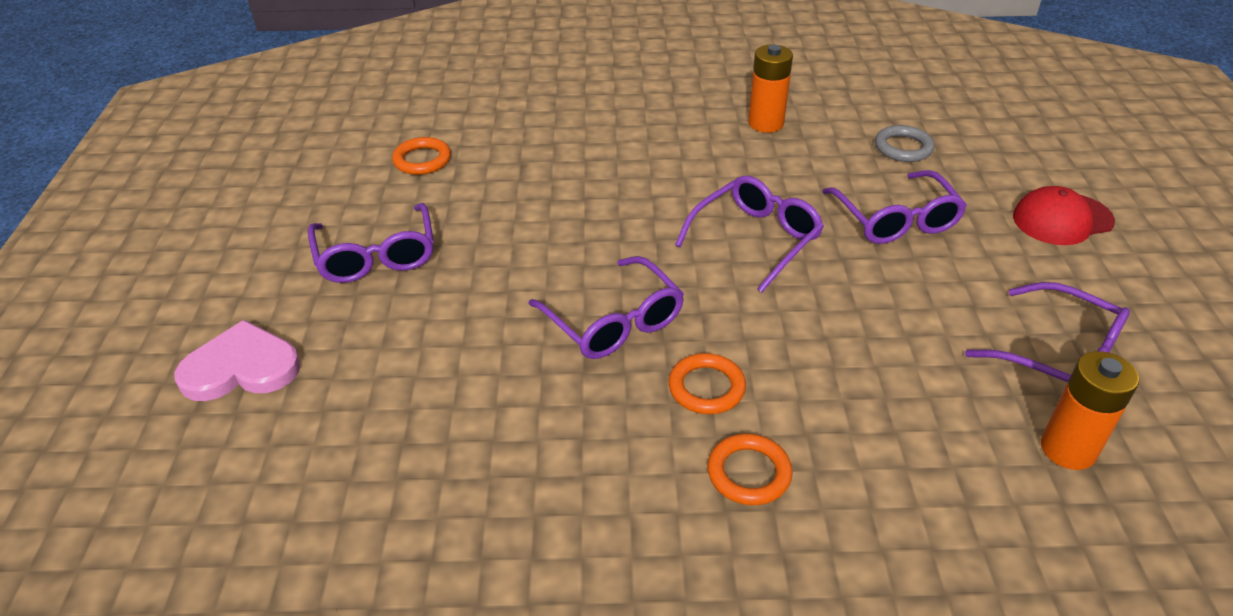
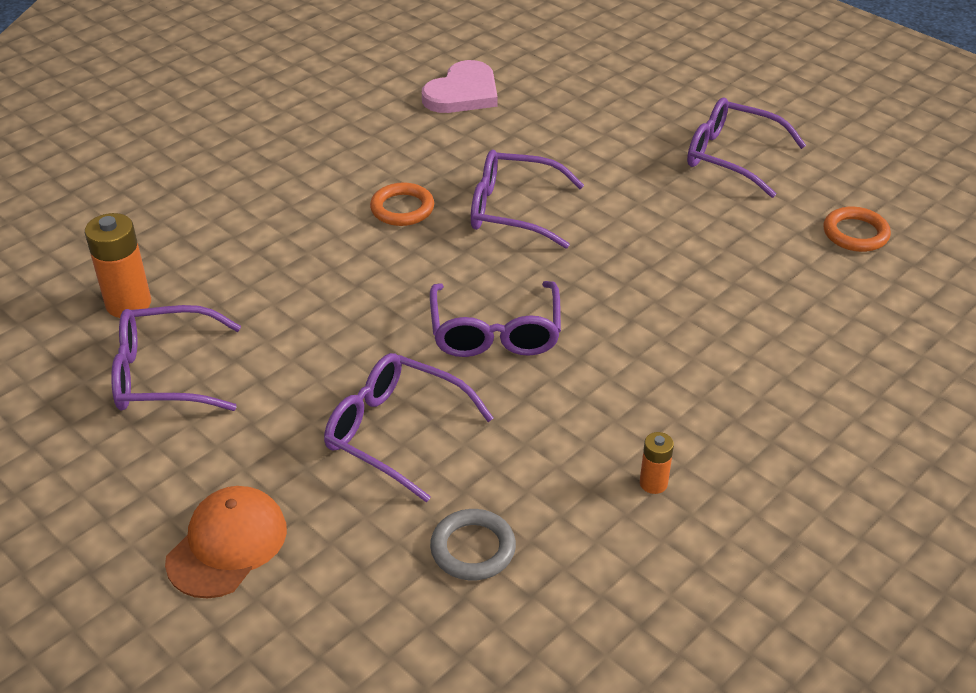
camera: 135 degrees right, 0 degrees up
pink heart [174,320,301,401] -> pink heart moved to [422,60,498,113]
orange ring [707,434,793,505] -> none
orange battery [748,44,793,133] -> orange battery [640,432,674,494], size x0.54
red cap [1013,186,1115,245] -> orange cap [165,486,287,598]

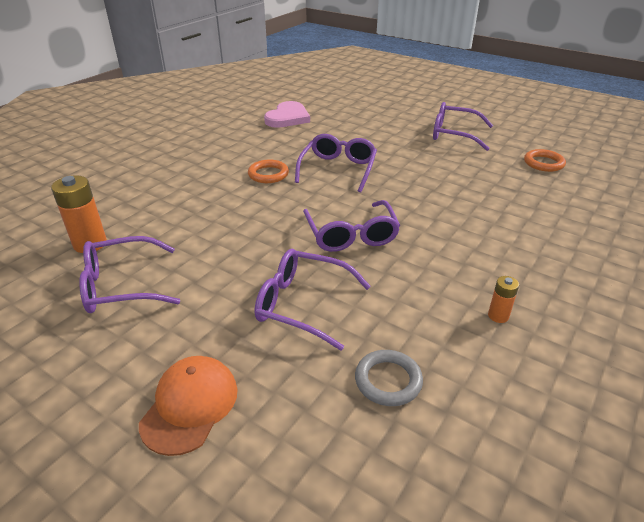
camera: 10 degrees left, 5 degrees down
purple glasses [471,150,584,249] -> purple glasses turned 105 degrees clockwise [295,134,377,193]

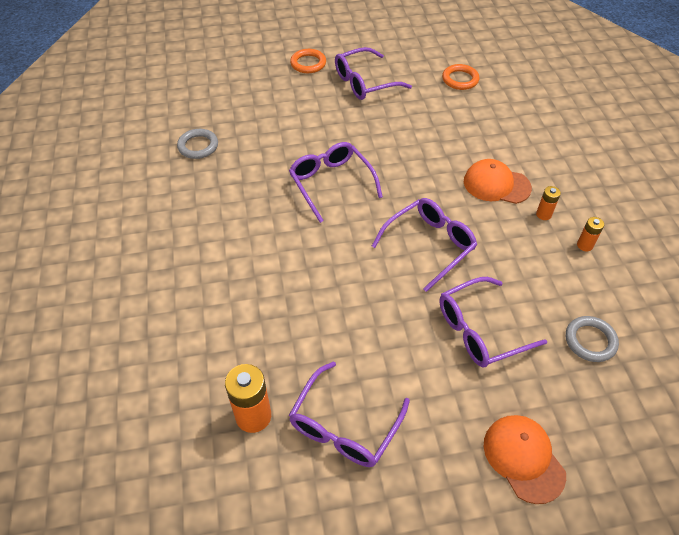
camera: 45 degrees left, 15 degrees up
orange ring [248,160,289,183] -> orange ring moved to [290,49,326,73]
pink heart [264,101,310,128] -> grey ring [177,129,218,159]
purple glasses [303,200,400,252] -> purple glasses turned 75 degrees counterclockwise [372,198,477,292]
none -> orange cap [464,159,532,204]
none -> orange battery [536,186,561,220]

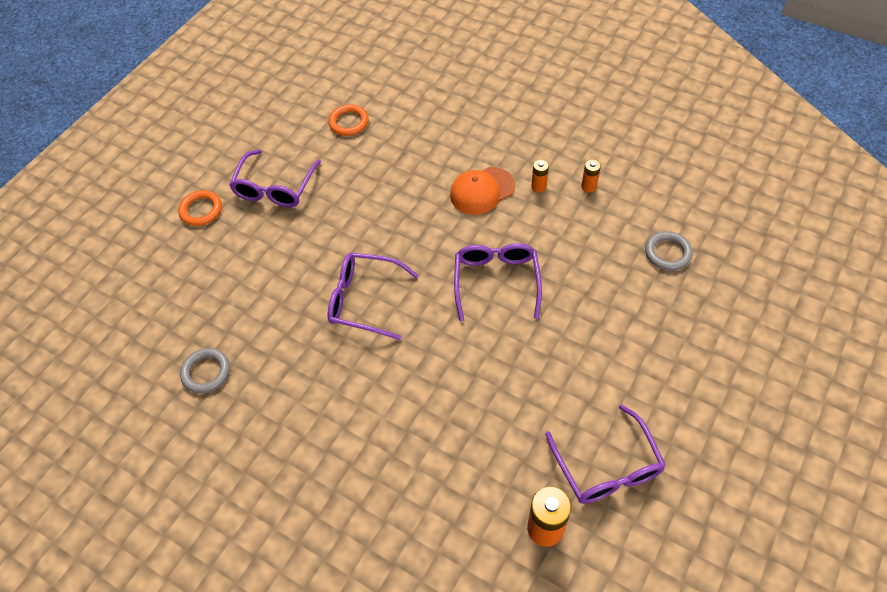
camera: 45 degrees left, 5 degrees up
purple glasses [440,277,547,367] -> none
orange cap [484,415,566,504] -> none

